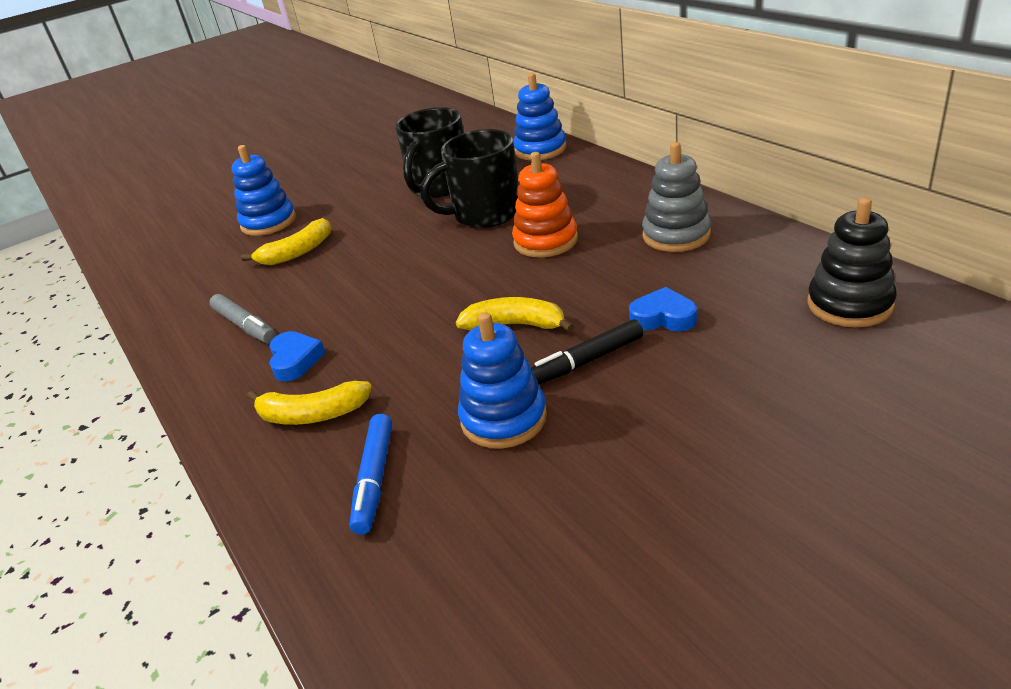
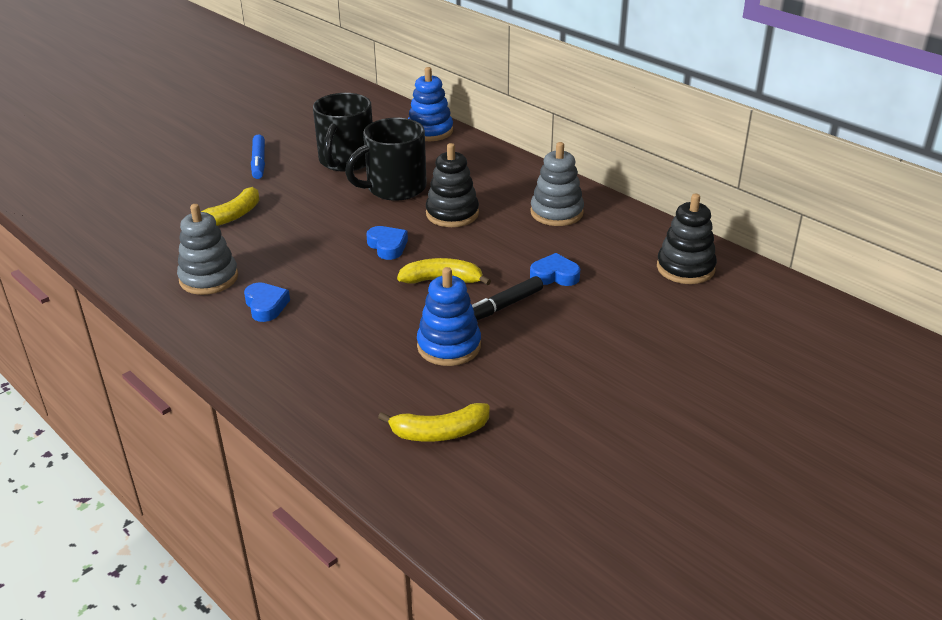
camera: 15 degrees left, 0 degrees up
grey marker [209,294,276,344] -> grey stacking toy [177,204,238,295]
blue stacking toy [231,145,296,236] -> none
yellow banana [247,381,372,425] -> yellow banana moved to [378,403,489,442]
blue marker [349,414,392,535] -> blue marker moved to [251,134,265,179]
orange stacking toy [512,152,578,258] -> black stacking toy [426,143,479,227]
none -> blue heart [366,226,408,260]

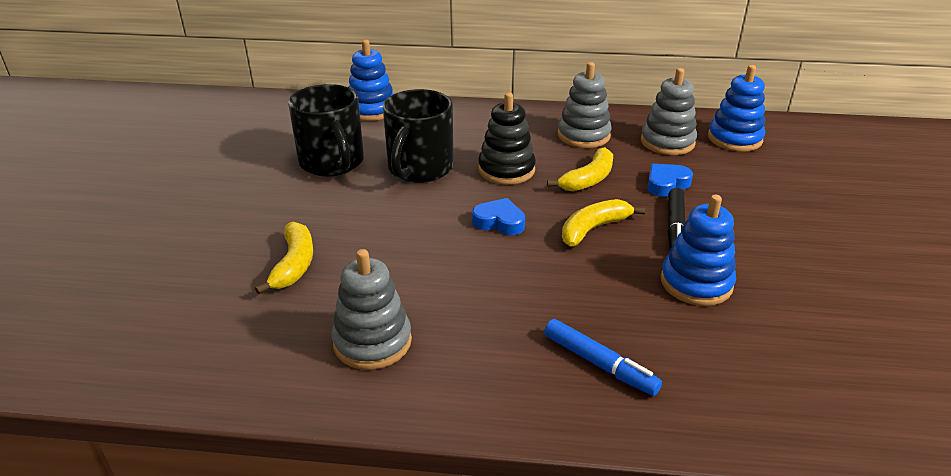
camera: 40 degrees left, 0 degrees up
blue heart [244,282,290,322] -> none
blue marker [251,134,265,179] -> blue marker moved to [544,319,662,396]
yellow banana [378,403,489,442] -> yellow banana moved to [547,147,613,191]
black stacking toy [657,194,717,284] -> blue stacking toy [708,65,765,151]
none -> grey stacking toy [641,68,697,155]

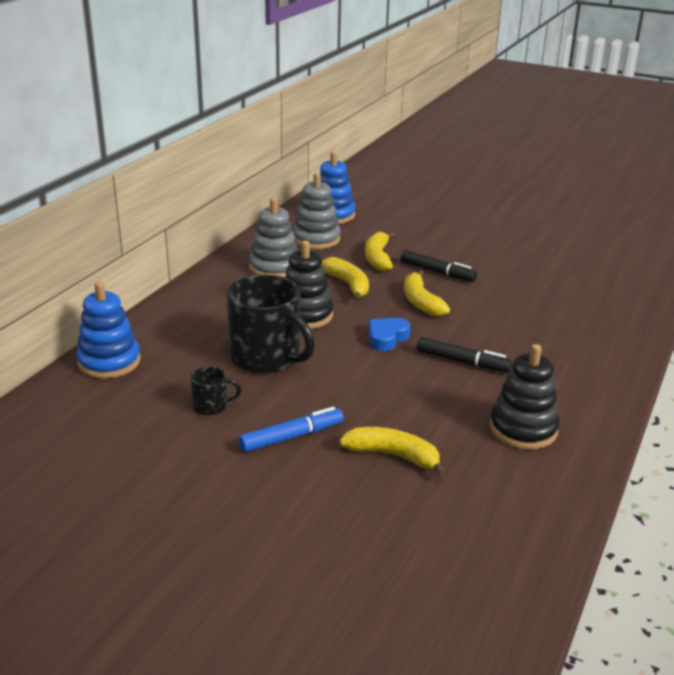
camera: 70 degrees left, 5 degrees down
black mug [288,84,364,177] -> black mug [190,366,241,415], size x0.45
grey stacking toy [331,249,412,370] -> black stacking toy [490,344,560,450]
blue marker [544,319,662,396] -> blue marker moved to [239,406,344,452]
blue heart [647,164,693,197] -> yellow banana [365,232,395,271]
blue stacking toy [661,195,736,306] -> none
none -> black marker [416,337,512,373]

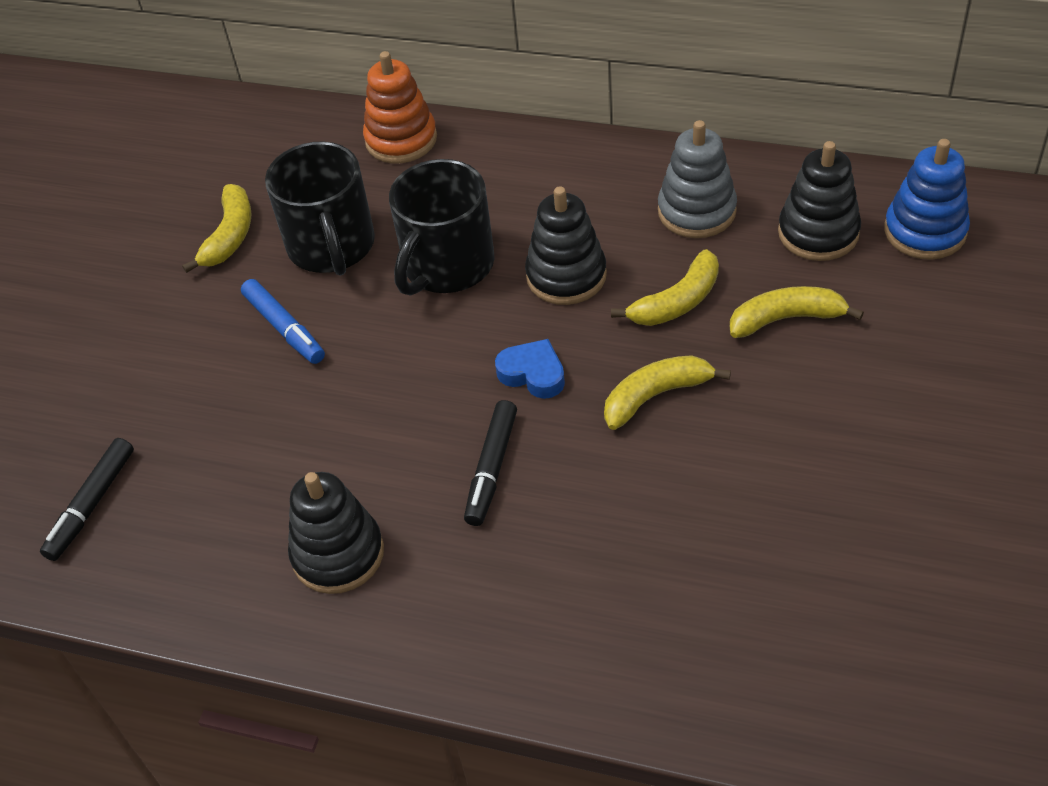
camera: 85 degrees right, 20 degrees up
blue stacking toy [76,282,141,379] -> orange stacking toy [363,51,437,163]
black mug [190,366,241,415] -> black mug [265,142,375,276], size x2.21
grey stacking toy [293,173,340,249] -> black stacking toy [778,141,861,261]
yellow banana [339,427,447,477] -> yellow banana moved to [182,184,252,273]
black marker [400,250,477,282] -> black marker moved to [40,438,134,561]

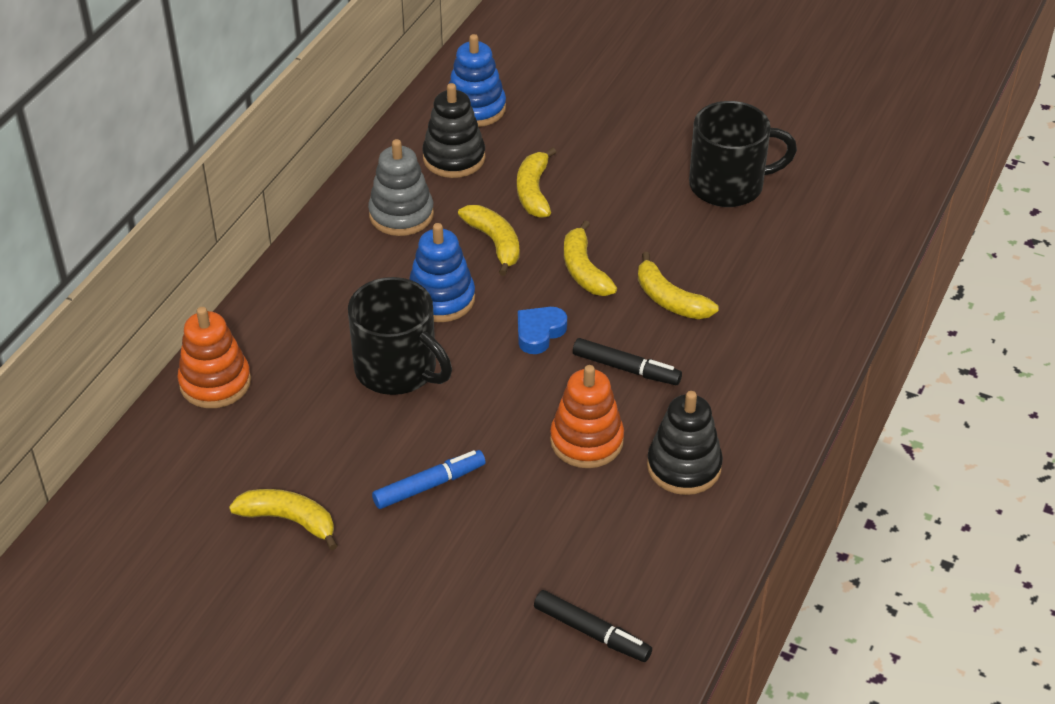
camera: 85 degrees left, 5 degrees down
black mug [265,142,375,276] -> black mug moved to [689,101,797,207]
black stacking toy [525,186,607,305] -> blue stacking toy [409,223,475,322]
none -> orange stacking toy [550,365,624,468]
none -> yellow banana [638,252,719,319]

